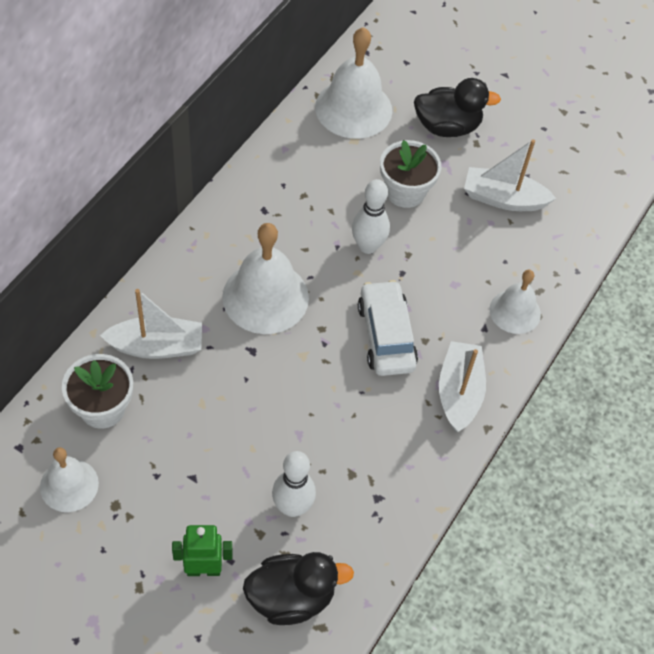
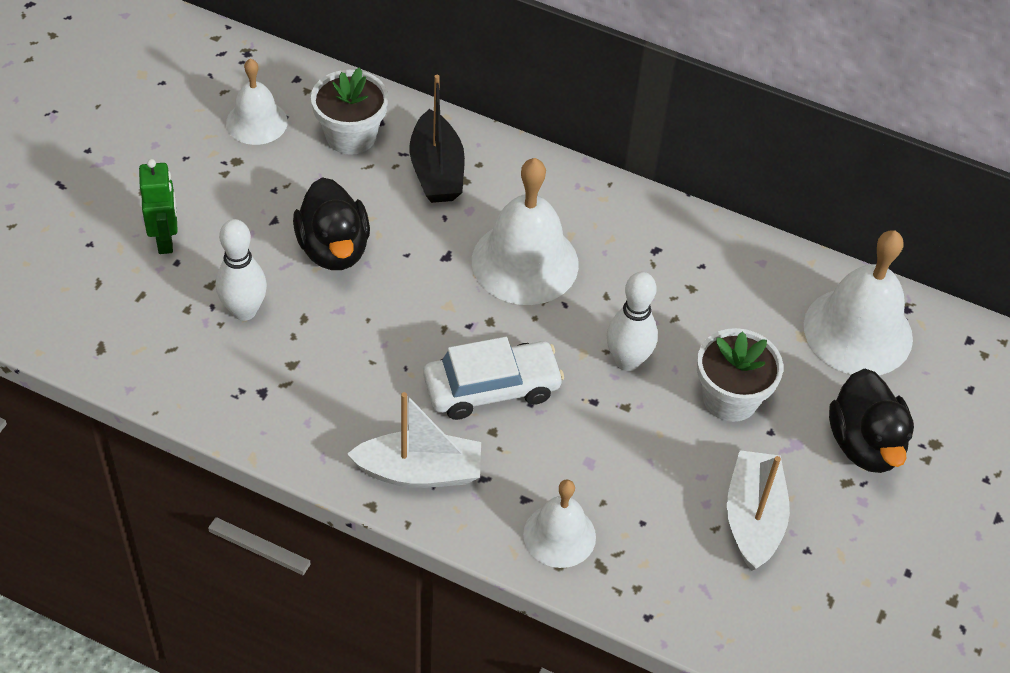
camera: 85 degrees right, 5 degrees down
white boat [100,289,202,359] -> black boat [410,75,465,203]
black duck [243,552,354,625] -> black duck moved to [293,177,370,270]

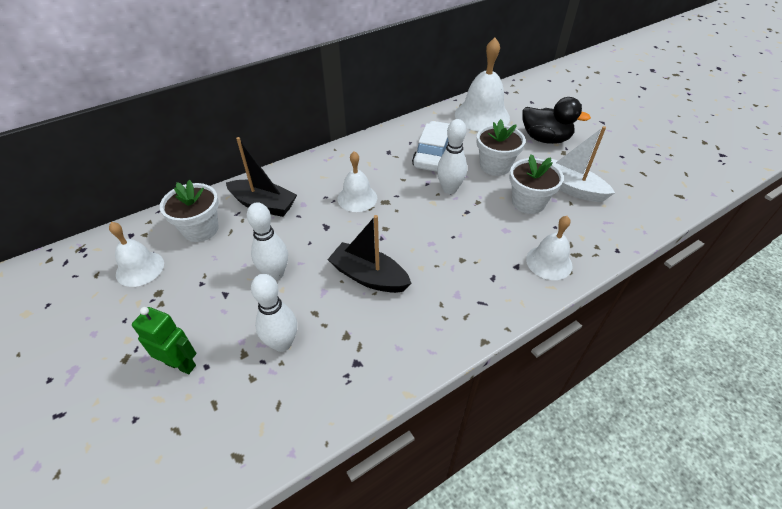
camera: 55 degrees left, 5 degrees down
black duck [293,177,370,270] -> white bowling pin [247,202,288,280]
white boat [347,392,481,488] -> none
white car [423,337,564,420] -> white car moved to [412,121,449,172]
white bell [472,158,579,305] -> white bell [337,151,377,212], size x0.60
none -> black boat [327,215,412,293]
none -> white flower pot [509,154,564,214]

